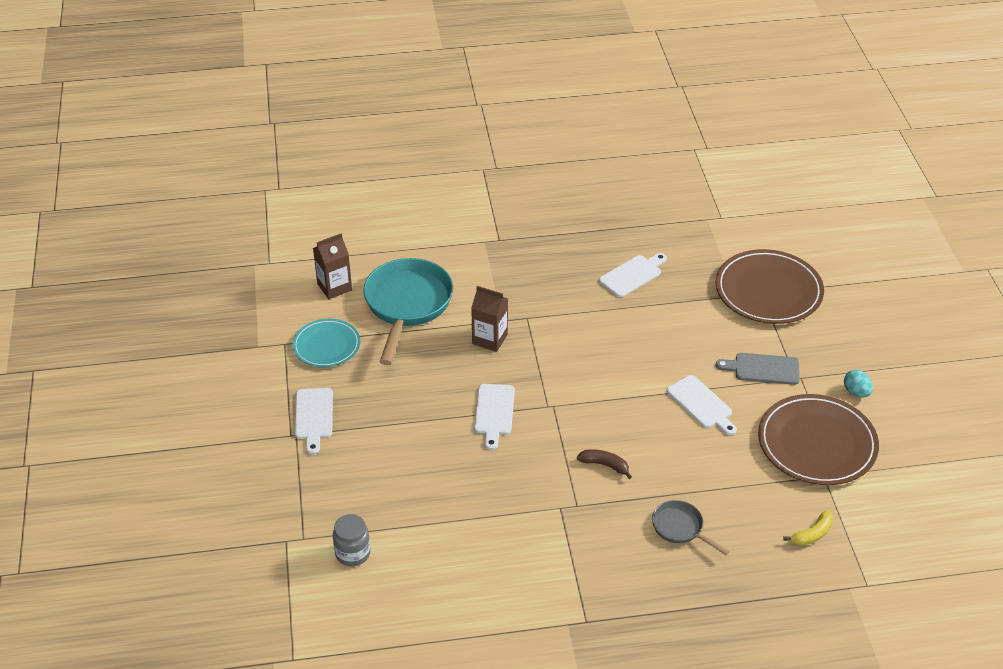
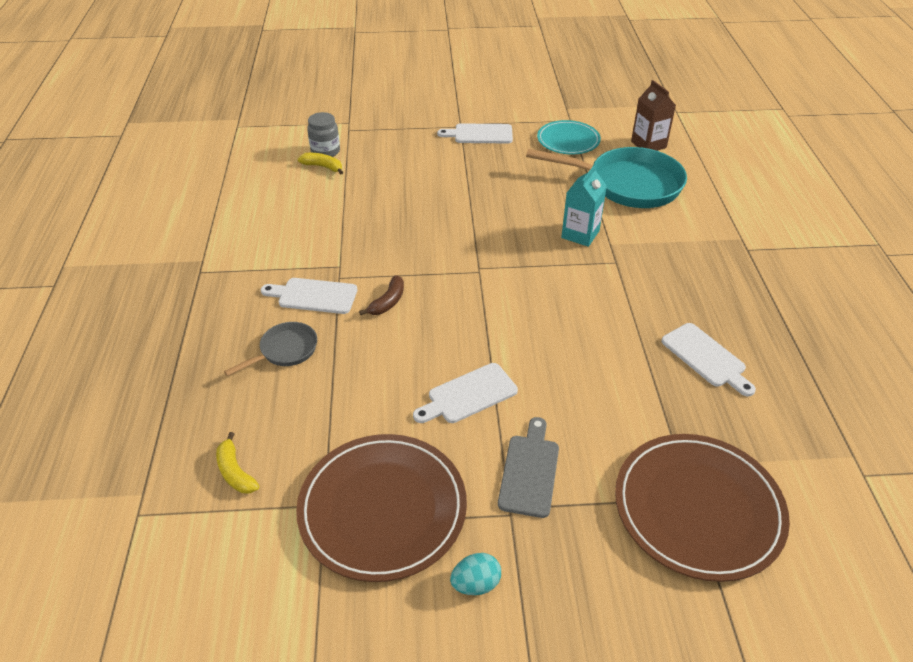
camera: 95 degrees right, 0 degrees up
brown carton [471,286,508,352] -> turquoise carton [561,165,607,247]
white cutting board [474,384,515,450] -> white cutting board moved to [261,278,358,314]
none -> yellow banana [298,153,343,174]

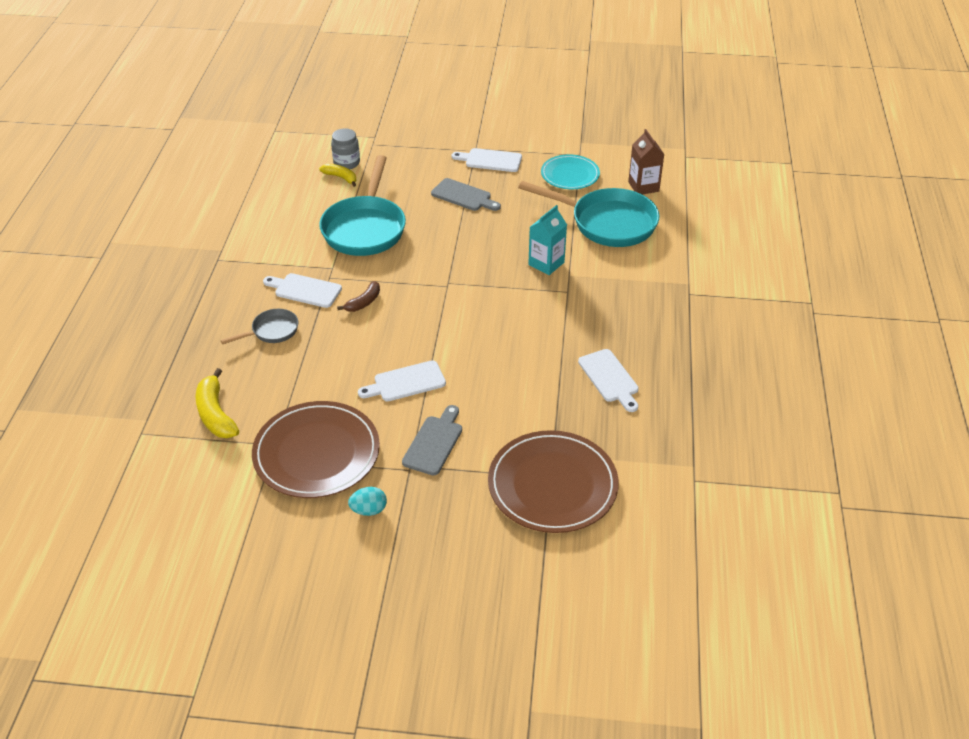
camera: 10 degrees right, 0 degrees up
yellow banana [216,432,259,493] -> yellow banana [196,368,239,438], size x1.59
none -> turquoise pan [319,155,406,256]
none -> grey cutting board [431,178,501,211]

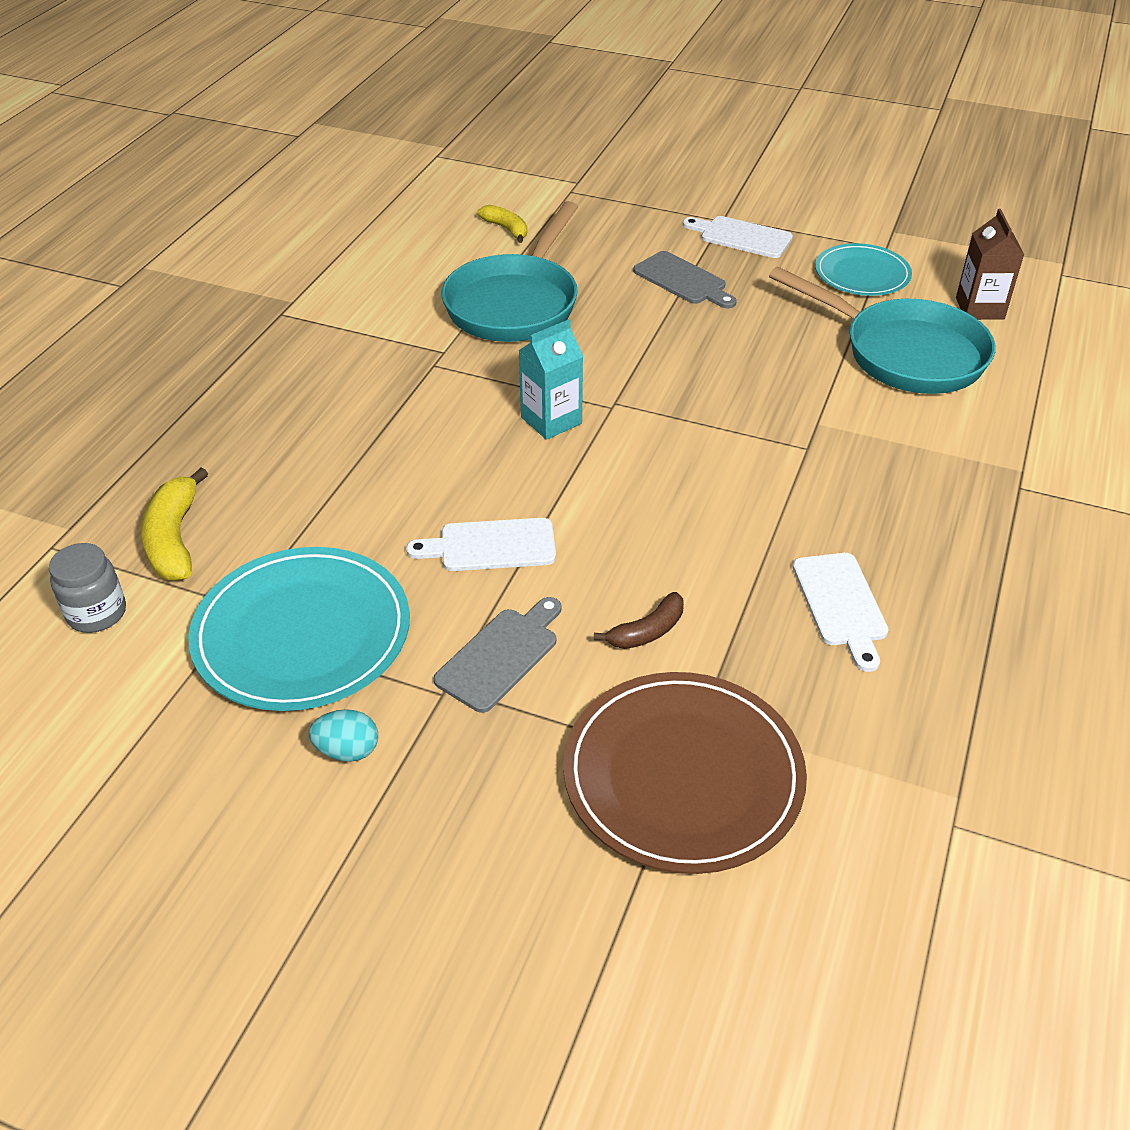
camera: 15 degrees right, 0 degrees up
grey pan [221,309,298,344] -> none
brown plate [252,401,380,498] -> turquoise plate [189,547,410,711]
white cutting board [263,273,342,308] -> none
grey jar [331,128,360,169] -> grey jar moved to [49,543,126,633]
brown banana [337,281,380,312] -> brown banana moved to [594,592,684,649]
turquoise carton [528,205,567,275] -> turquoise carton moved to [518,319,583,440]

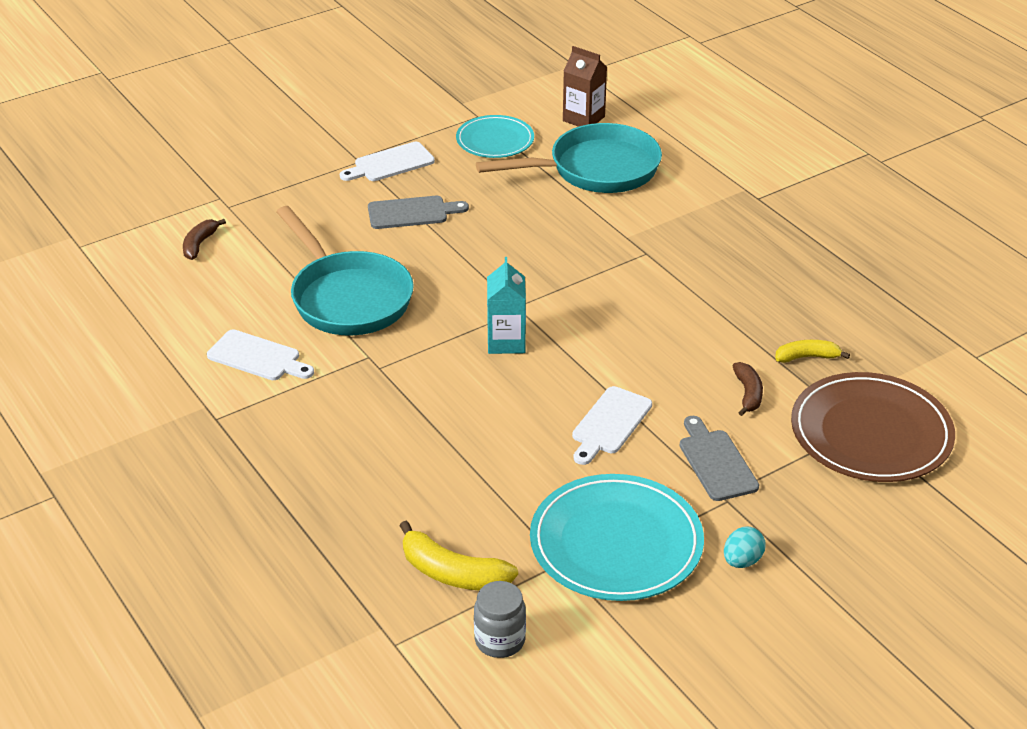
camera: 55 degrees left, 5 degrees down
yellow banana [477,205,527,243] -> yellow banana moved to [775,340,850,363]
white cutting board [792,553,889,672] -> white cutting board moved to [207,329,314,380]
none -> brown banana [183,219,226,260]

